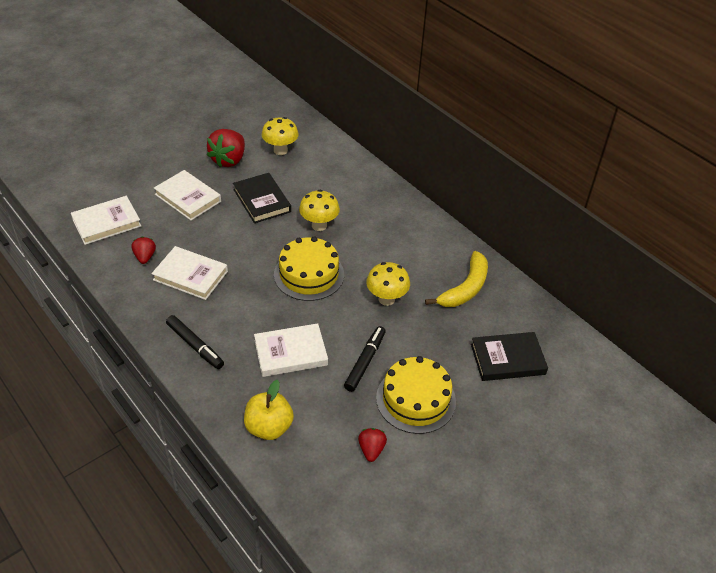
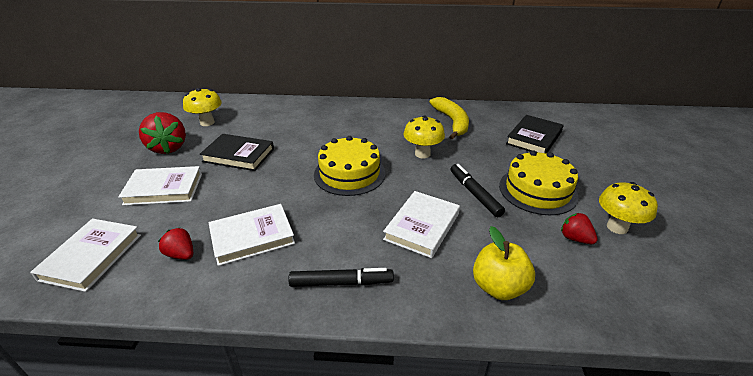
camera: 45 degrees left, 10 degrees down
yellow mushroom [299,190,340,231] -> yellow mushroom moved to [599,182,658,234]

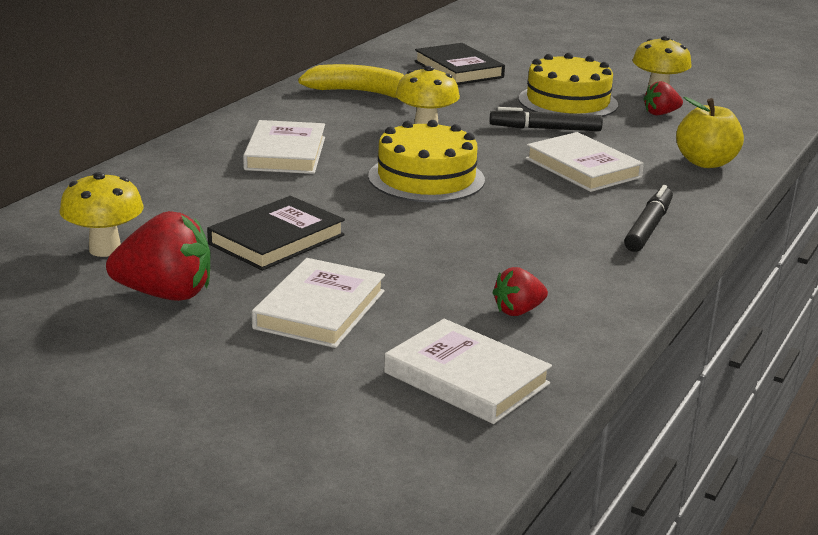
camera: 65 degrees left, 10 degrees down
white book [209,204,295,266] -> white book moved to [243,120,325,174]

